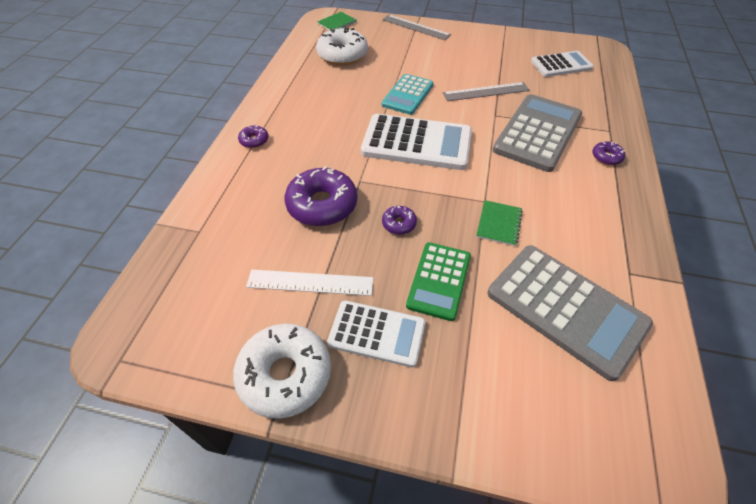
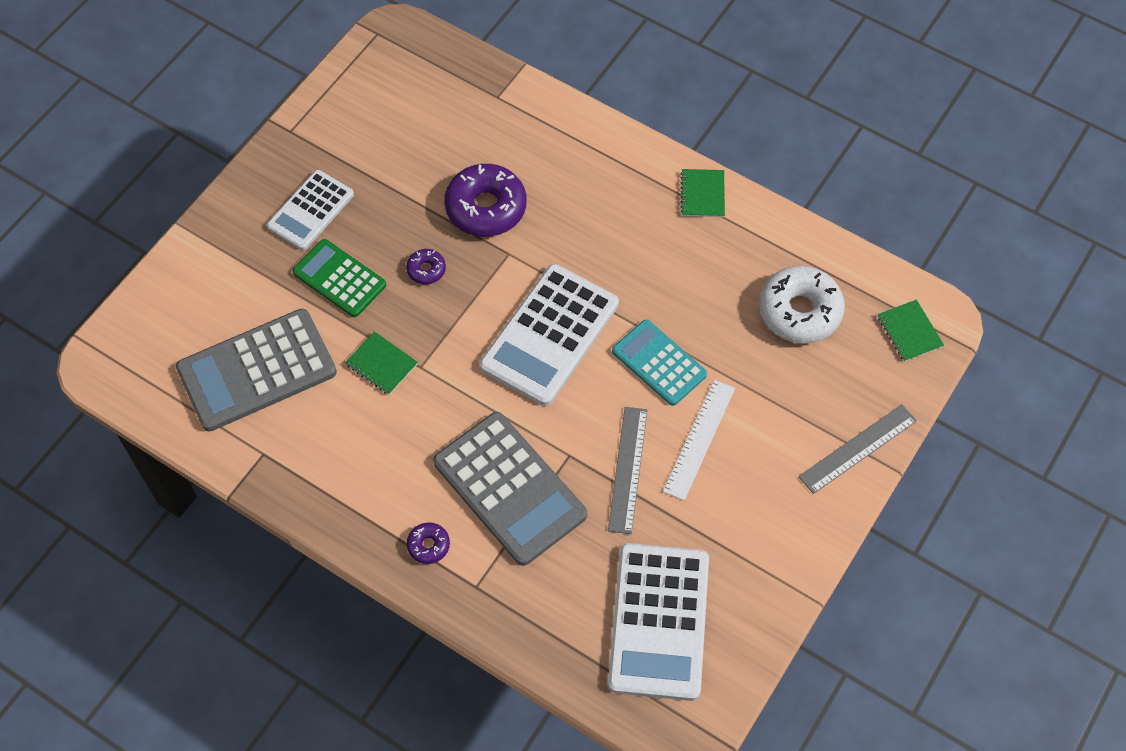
camera: 110 degrees right, 10 degrees up
white donut [233,324,331,419] -> none
purple donut [238,125,268,148] -> none
white ruler [246,270,374,296] -> white ruler moved to [663,380,735,501]
white calculator [531,51,594,77] -> white calculator [608,543,709,701], size x1.62
none -> green notebook [680,169,725,217]

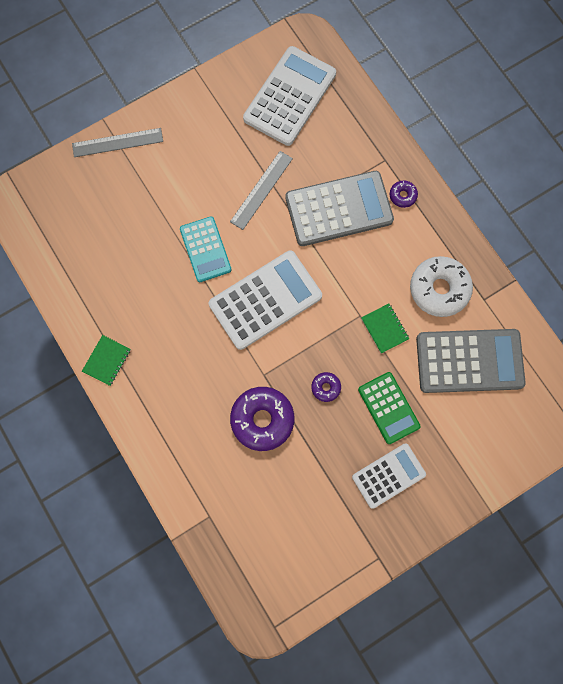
camera: 155 degrees left, 15 degrees up
grey calculator [433,412,587,566] -> grey calculator turned 90 degrees clockwise [285,171,394,246]
white ruler [663,380,735,501] -> none
white donut [759,266,845,344] -> white donut moved to [410,256,473,317]
green notebook [878,299,944,362] -> none

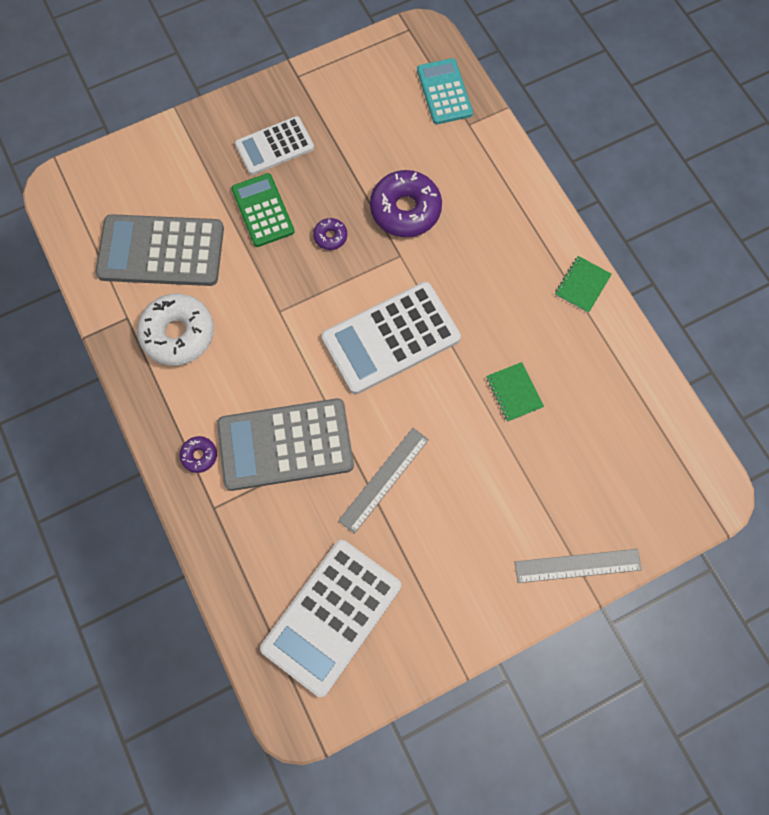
camera: 175 degrees left, 5 degrees down
turquoise calculator [180,216,232,282] -> turquoise calculator moved to [417,58,473,124]
green notebook [361,303,409,354] -> green notebook moved to [486,362,544,422]

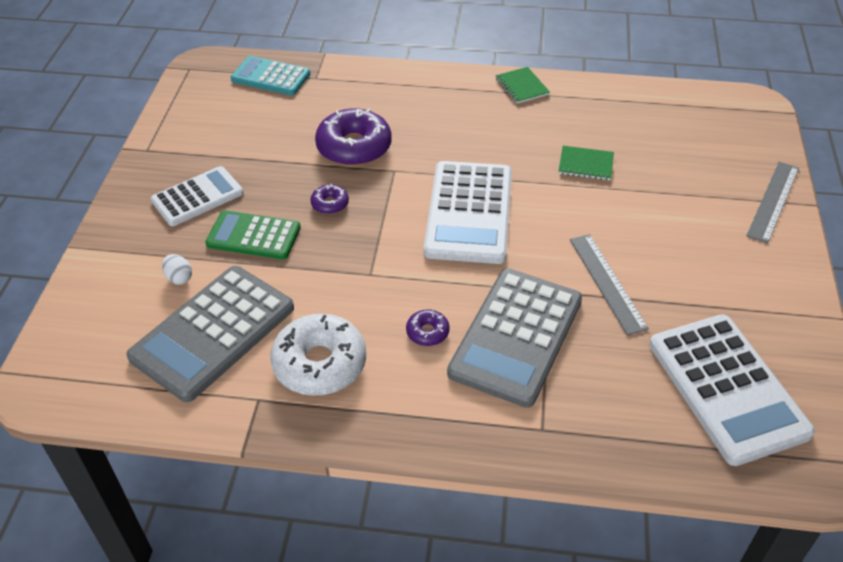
camera: 55 degrees left, 25 degrees down
purple donut [180,436,217,473] -> purple donut moved to [406,309,450,346]
white calculator [235,116,314,175] -> white calculator turned 135 degrees counterclockwise [151,166,243,226]
none -> white egg [162,254,192,285]

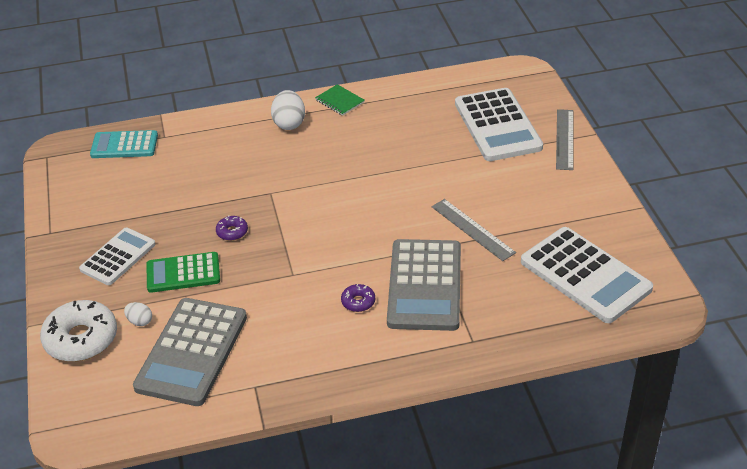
camera: 20 degrees left, 5 degrees down
white donut [270,314,366,396] -> white donut moved to [40,300,117,362]
purple donut [315,108,392,166] -> none
white calculator [424,161,512,264] -> white calculator moved to [455,88,543,161]
green notebook [559,146,614,180] -> none
none -> white egg [271,90,305,130]

